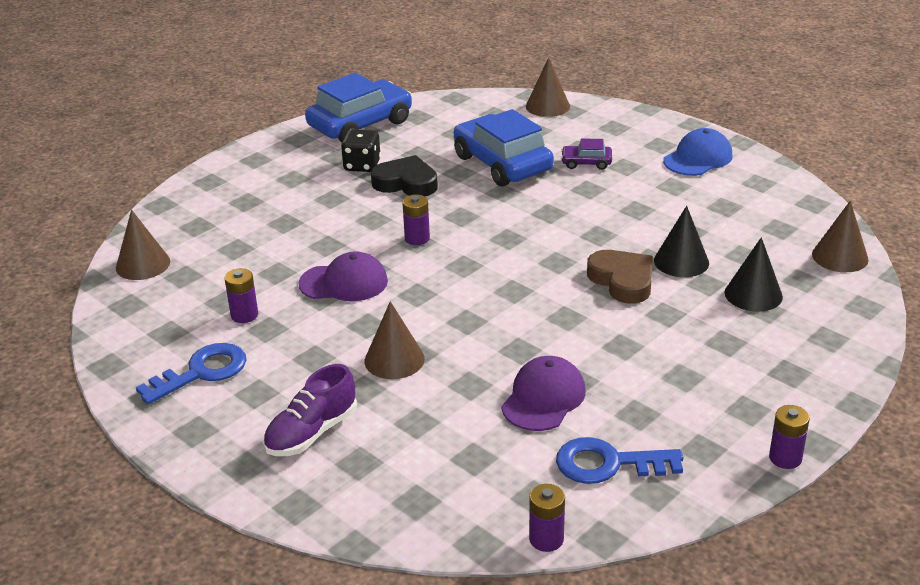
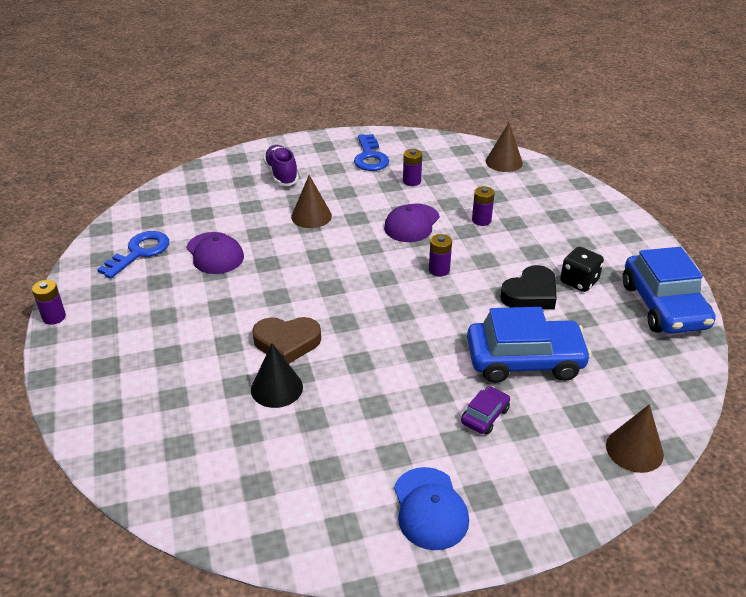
camera: 120 degrees right, 5 degrees up
purple battery [529,484,565,552] -> purple battery moved to [472,186,495,226]
black cone [724,237,783,312] -> none
brown cone [812,201,869,272] -> none

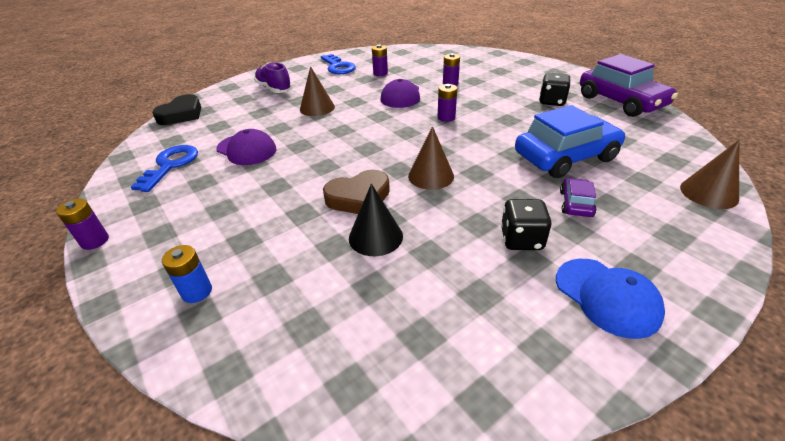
camera: 20 degrees left, 0 degrees up
brown cone [486,123,523,172] -> brown cone moved to [408,126,454,190]
black heart [500,265,557,309] -> black heart moved to [152,94,202,125]
blue car [623,247,716,334] -> purple car [580,54,678,117]
none -> blue battery [162,245,212,303]
none -> black dice [501,199,552,250]

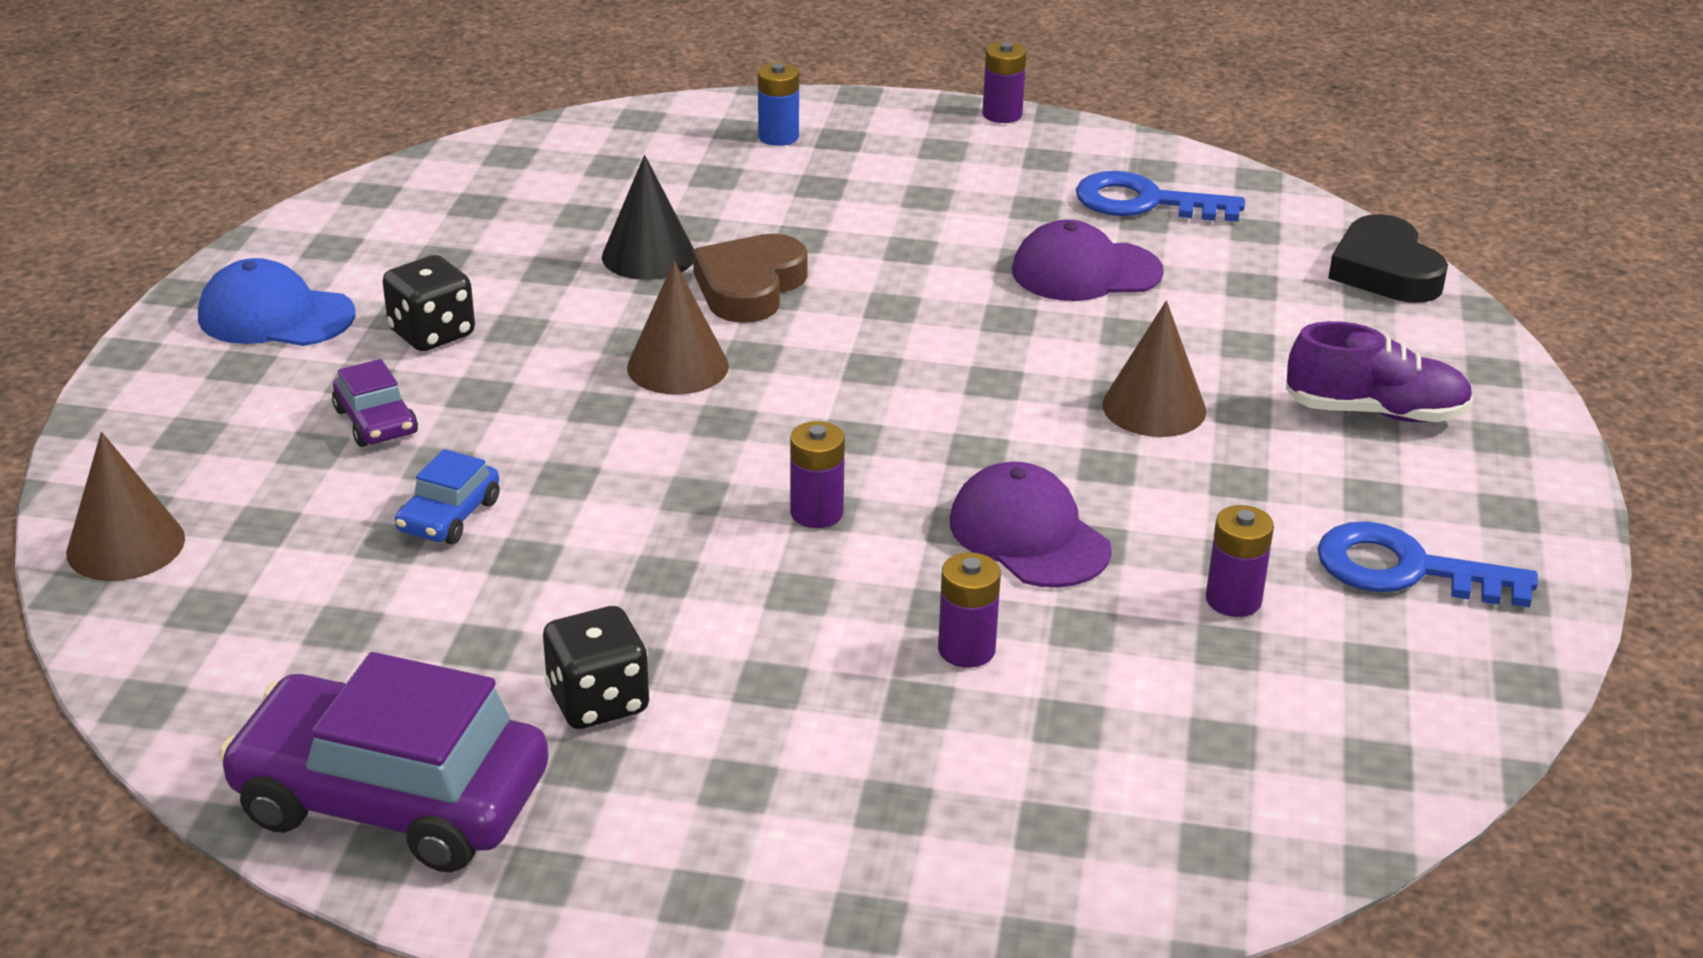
camera: 135 degrees right, 5 degrees down
blue key [131,145,198,192] -> blue key turned 135 degrees clockwise [1076,171,1245,222]
blue car [515,105,625,178] -> blue car [395,449,499,544], size x0.46

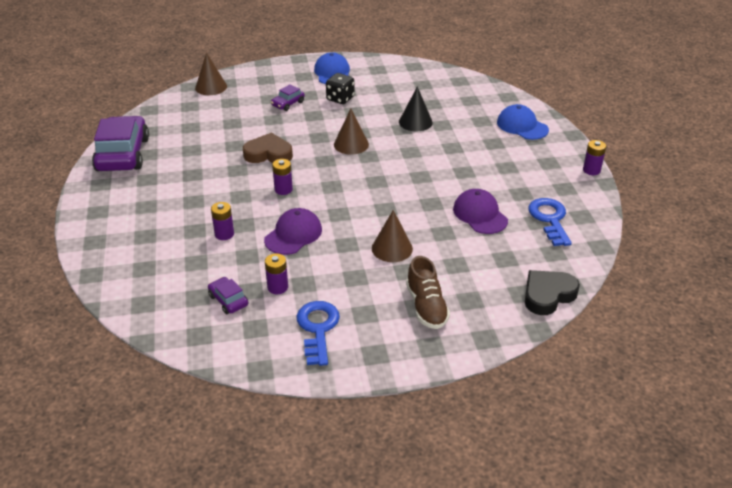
camera: 70 degrees right, 5 degrees up
blue car [395,449,499,544] -> none
black dice [543,606,650,729] -> none
brown heart [693,234,808,323] -> brown heart moved to [243,133,293,163]
blue battery [758,63,799,146] -> blue cap [497,104,549,140]
purple shoe [1286,321,1474,422] -> brown shoe [406,256,450,329]
none -> purple car [208,277,248,314]

